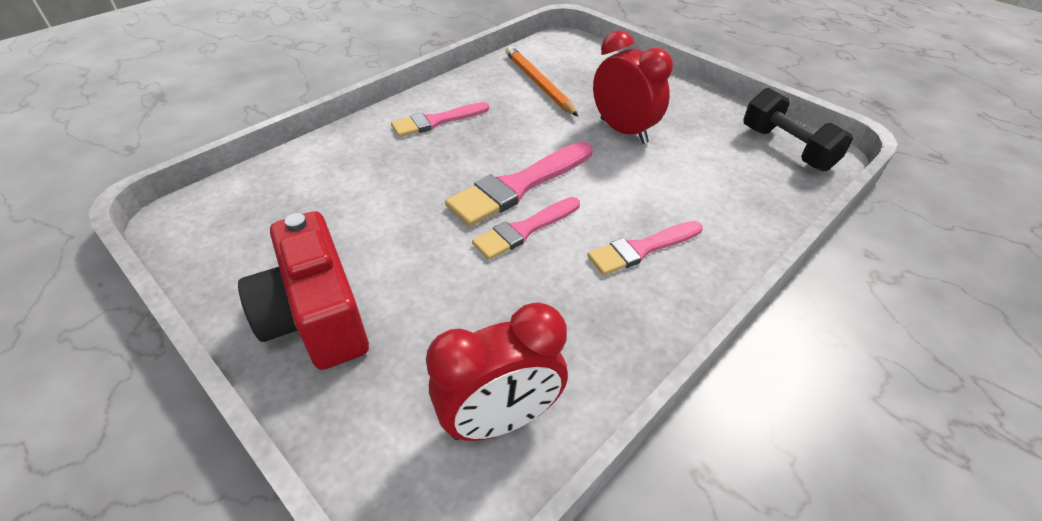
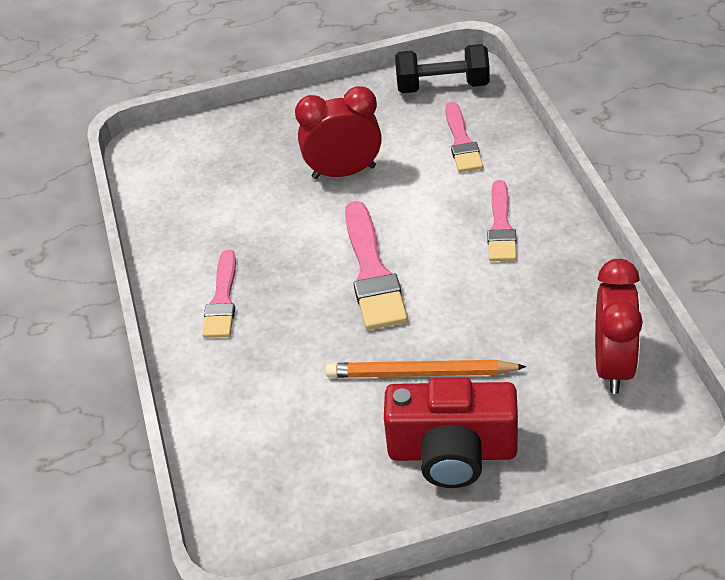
camera: 55 degrees left, 0 degrees up
pink brush [472,197,580,260] -> pink brush moved to [445,102,483,172]
orange pencil [506,46,578,116] -> orange pencil moved to [326,360,527,378]

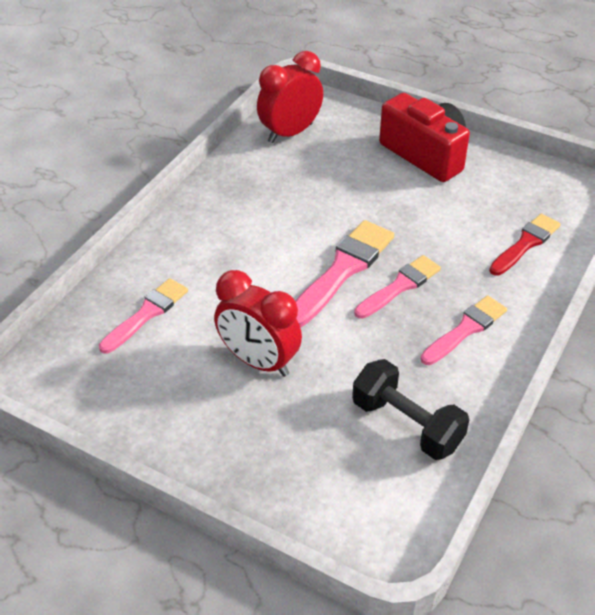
camera: 140 degrees left, 0 degrees up
orange pencil [326,360,527,378] -> none
black dumbbell [395,44,490,93] -> black dumbbell moved to [352,359,469,460]
pink brush [487,180,517,261] -> pink brush moved to [354,255,441,319]
none -> red brush [489,213,561,276]

